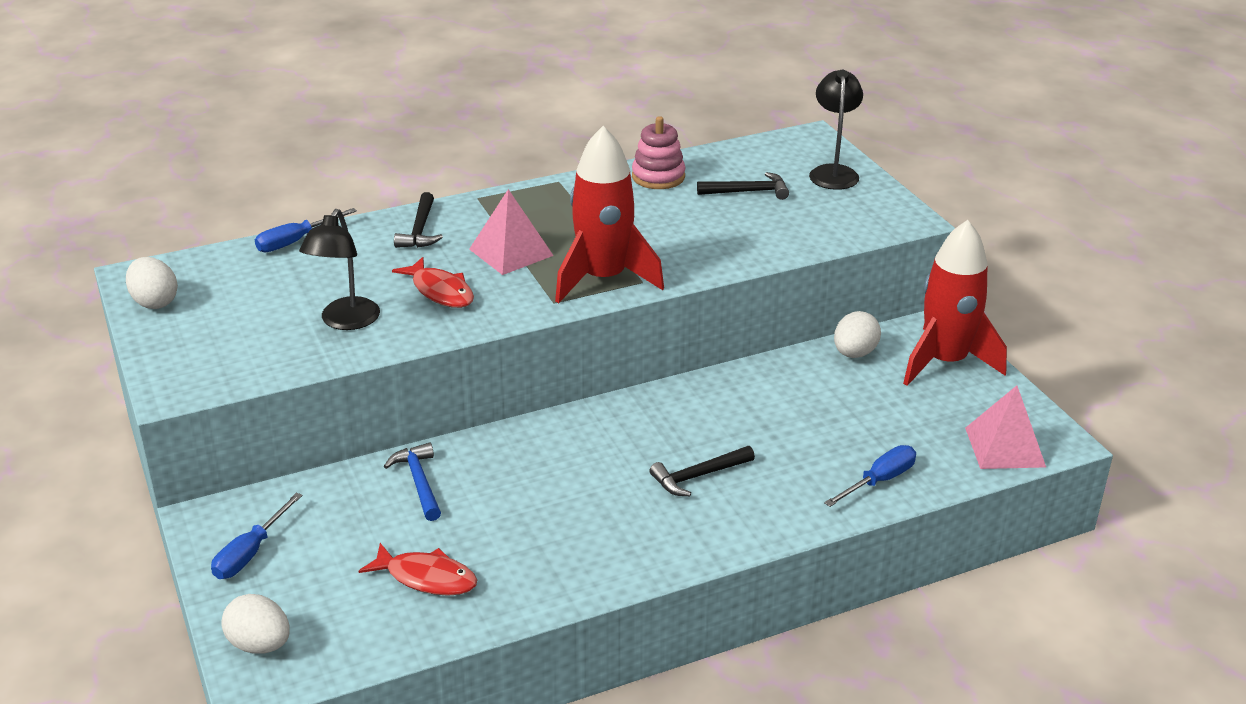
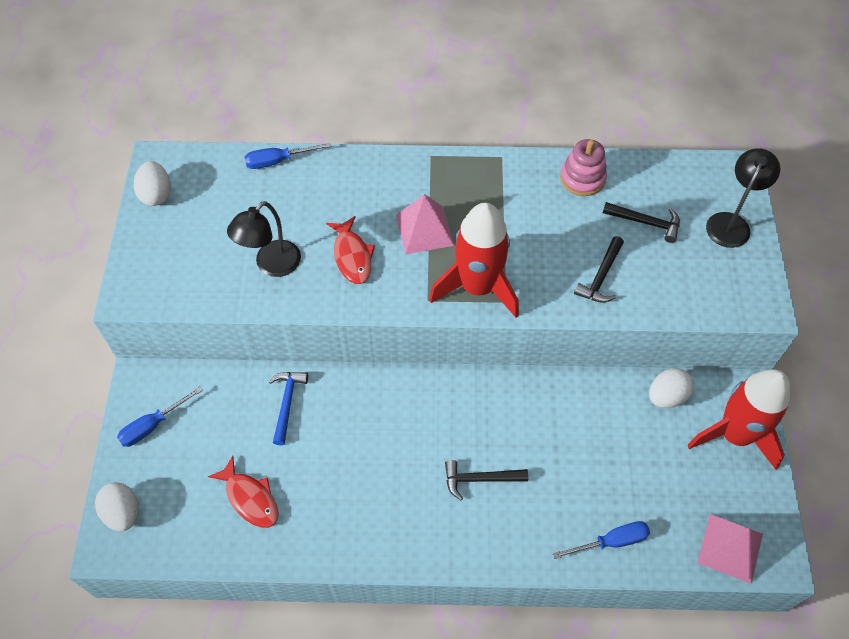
camera: 25 degrees right, 25 degrees up
black hammer [394,192,443,248] -> black hammer moved to [574,236,624,303]

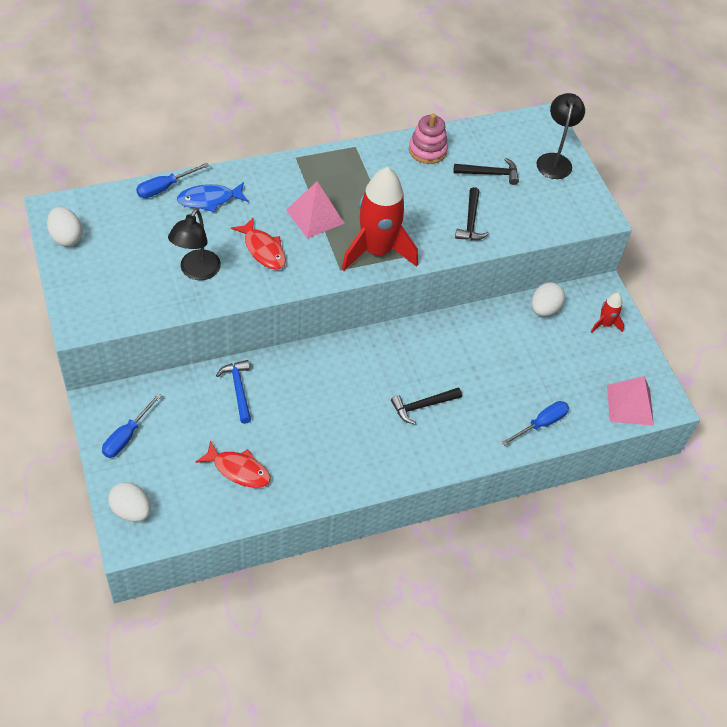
camera: 25 degrees left, 5 degrees down
red rocket [688,369,791,470] -> red rocket [591,293,624,333], size x0.45
none -> blue fish [177,182,248,212]

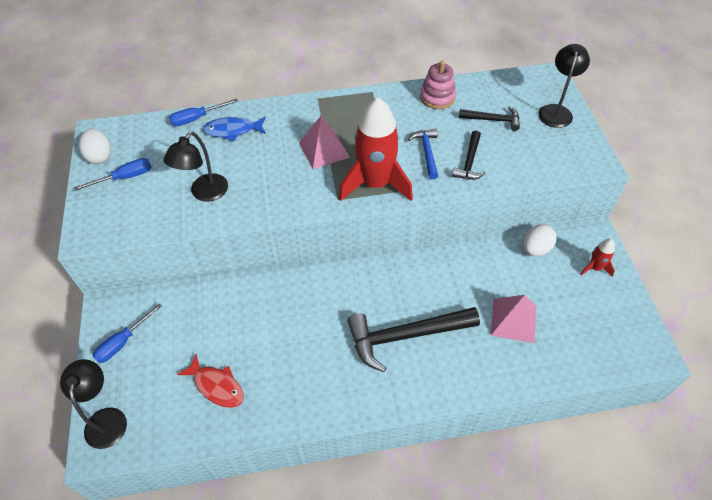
camera: 15 degrees right, 0 degrees up
white egg [108,482,151,522] -> black lamp [60,359,127,449]
blue hammer [216,360,251,424] -> blue hammer moved to [408,129,438,179]
red fish [231,217,286,270] -> none
black hammer [391,387,462,424] -> black hammer [347,307,480,372], size x1.88
blue screwdriver [501,401,569,446] -> blue screwdriver moved to [74,158,152,191]
pink pyramid [607,376,654,426] -> pink pyramid moved to [491,295,536,343]

